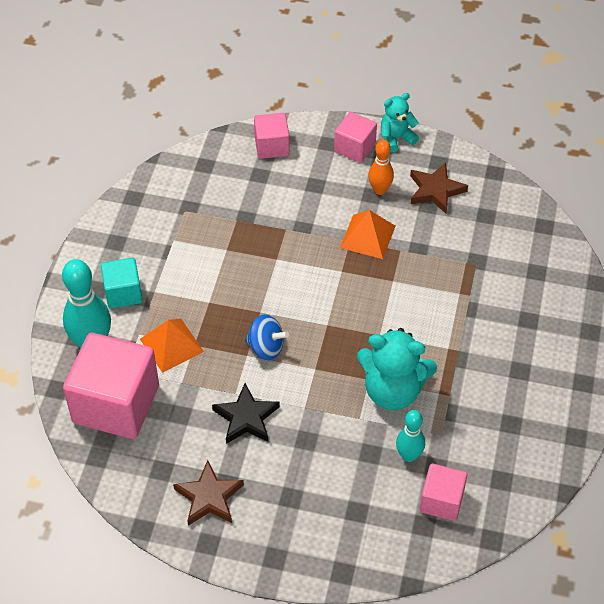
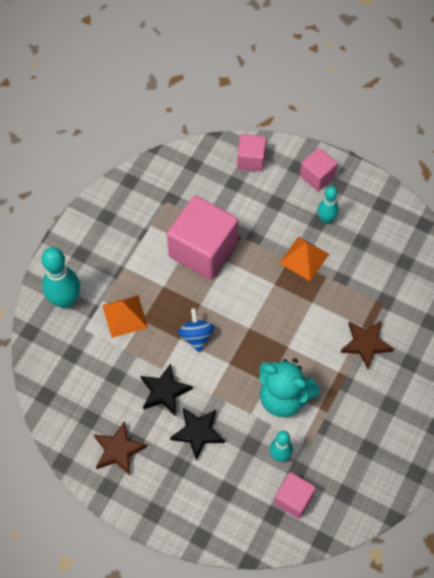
camera: 15 degrees right, 10 degrees up
pink cube [63,333,159,439] -> pink cube moved to [167,195,238,280]
turquoise cube [101,258,142,308] -> none
blue spinning top [245,314,289,360] -> blue spinning top turned 135 degrees counterclockwise [178,308,214,352]
orange bowling pin [368,140,394,195] -> turquoise bowling pin [317,186,339,224]
turquoise teddy bear [381,93,419,153] -> none
brown star [410,162,468,214] -> brown star moved to [341,321,394,369]
none -> black star [170,408,225,460]

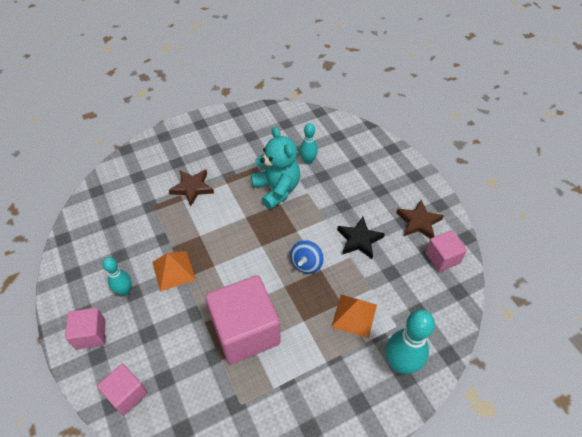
camera: 145 degrees left, 10 degrees down
black star [170,408,225,460] -> none
pink cube [274,472,316,519] -> pink cube moved to [425,230,467,272]

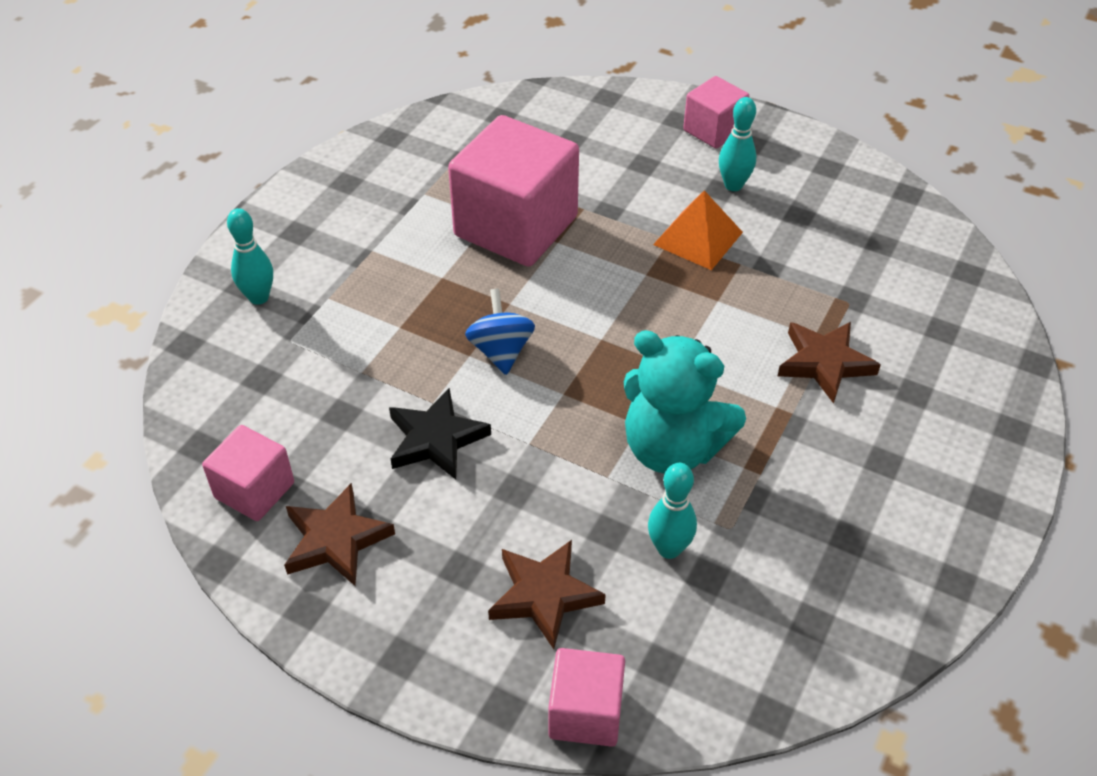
camera: 145 degrees right, 5 degrees down
pink cube [97,364,148,415] -> pink cube moved to [549,648,625,747]
orange pyramid [331,294,377,338] -> none
turquoise bowling pin [386,309,435,374] -> turquoise bowling pin [227,208,273,305], size x0.59
none -> brown star [488,540,606,649]

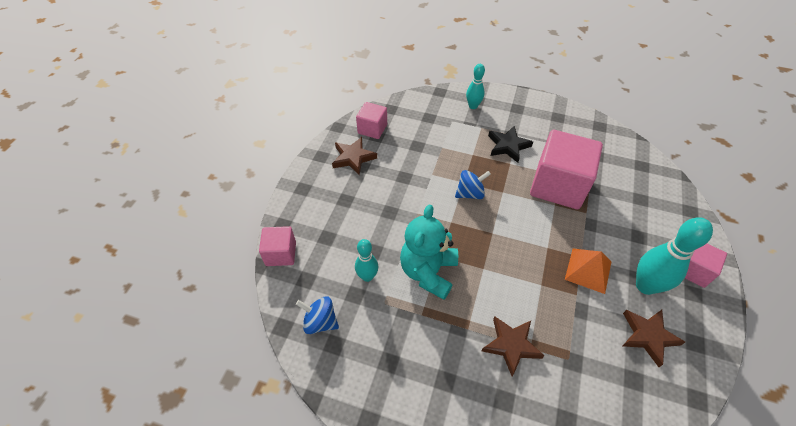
camera: 80 degrees right, 5 degrees up
black star [389,388,491,480] -> black star moved to [488,125,533,163]
brown star [488,540,606,649] -> brown star moved to [623,310,685,367]
turquoise bowling pin [719,97,756,191] -> turquoise bowling pin [636,217,713,295], size x1.70
none -> blue spinning top [296,296,339,334]

